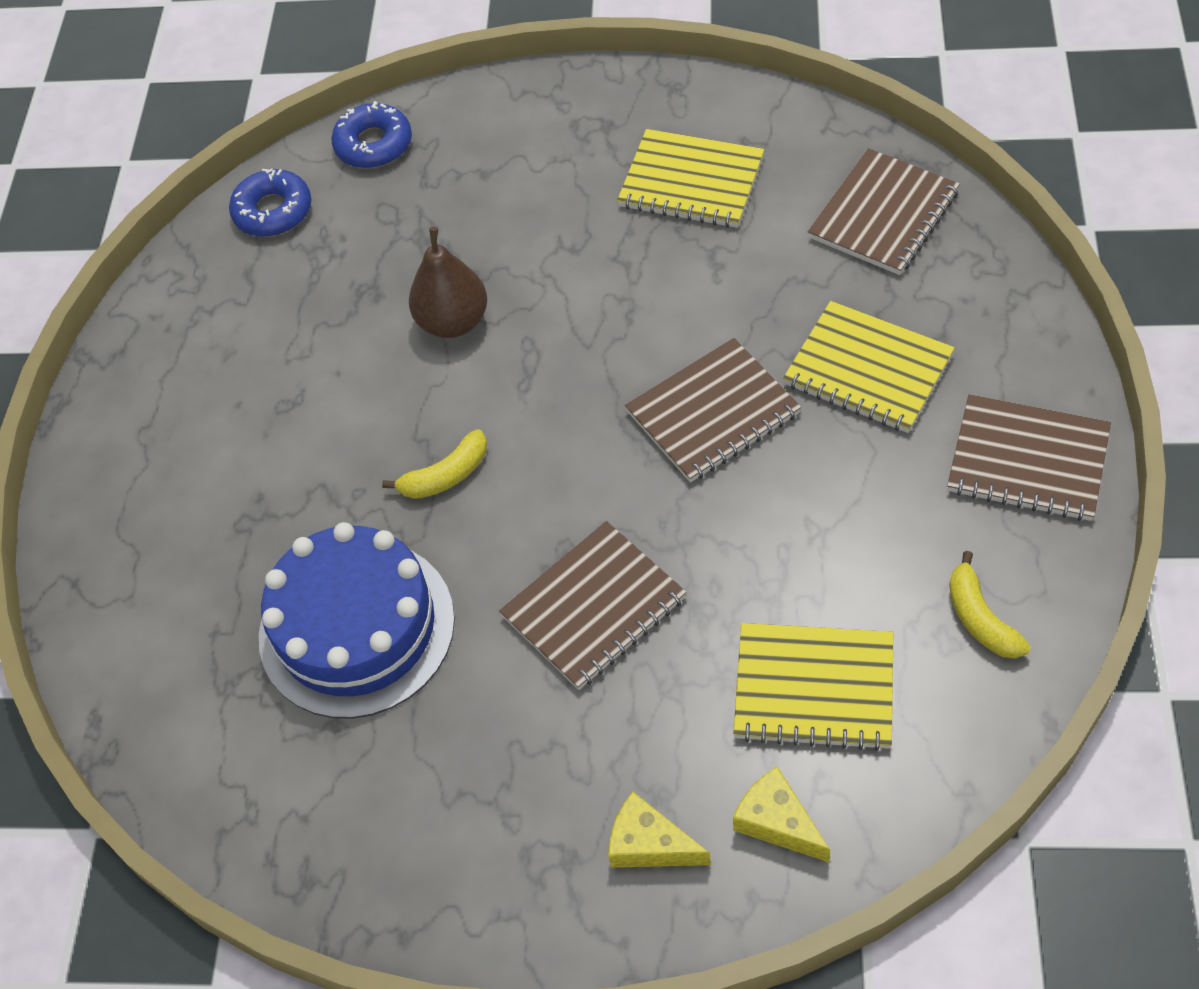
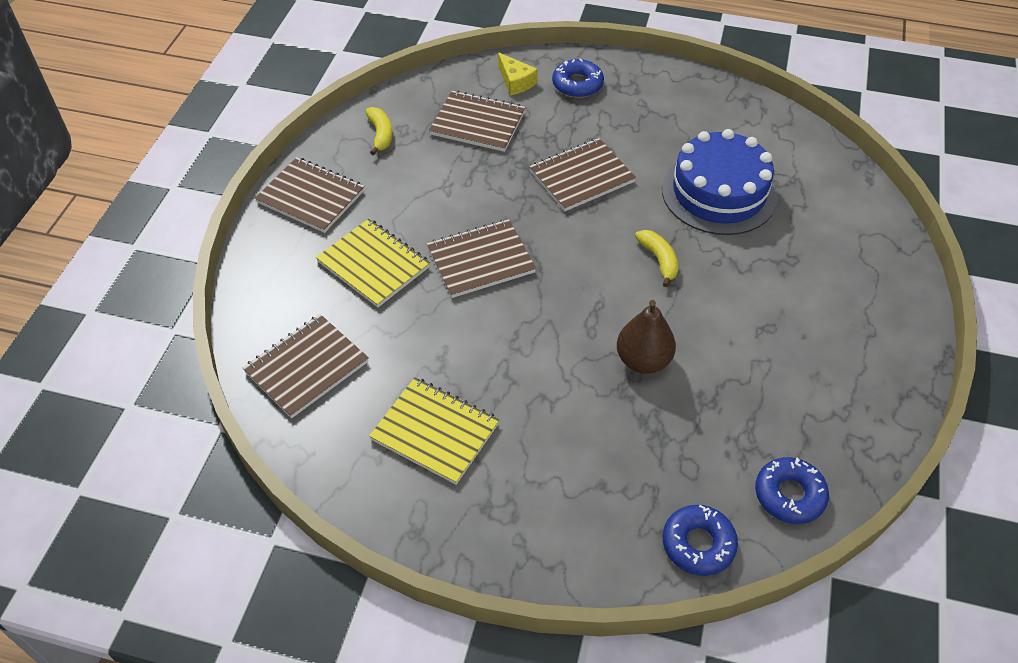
camera: 175 degrees left, 5 degrees down
yellow banana [382,429,487,499] -> yellow banana turned 90 degrees clockwise [635,230,679,287]
yellow cheese [608,792,711,868] -> blue donut [552,59,604,98]
yellow notebook [733,623,893,751] -> brown notebook [429,90,526,152]

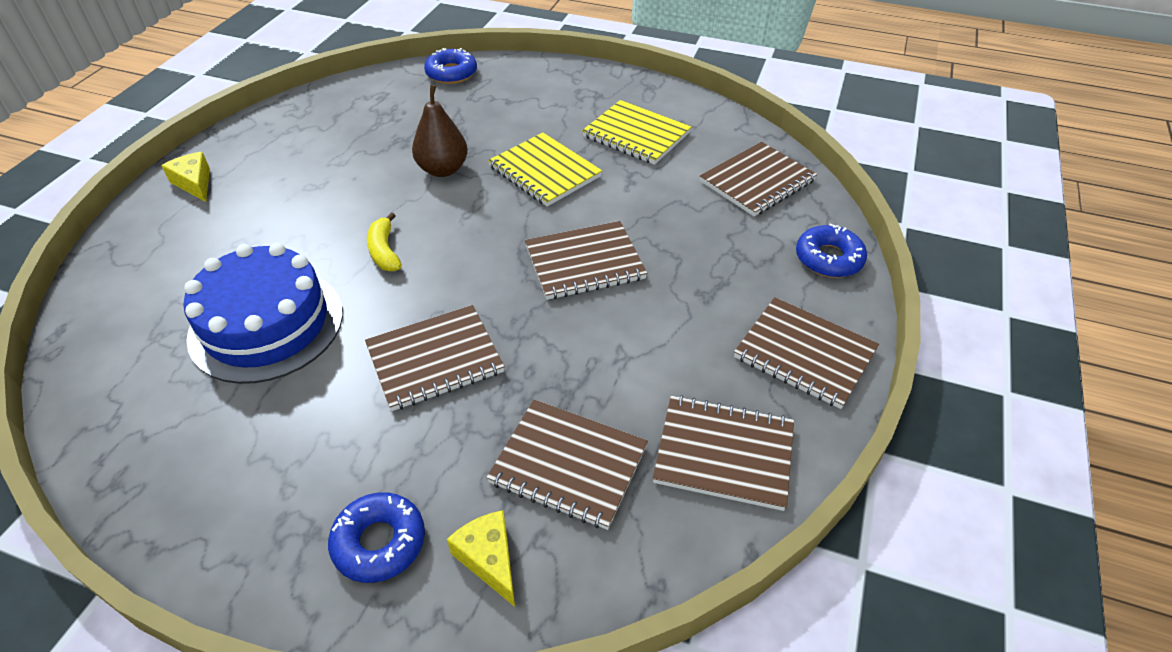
camera: 175 degrees left, 5 degrees down
yellow notebook [316,219,430,307] -> yellow notebook moved to [488,132,602,207]
yellow banana [365,107,392,155] -> brown notebook [653,395,794,511]
blue donut [755,457,829,524] -> blue donut moved to [796,223,867,278]
none -> yellow cheese [161,152,210,202]

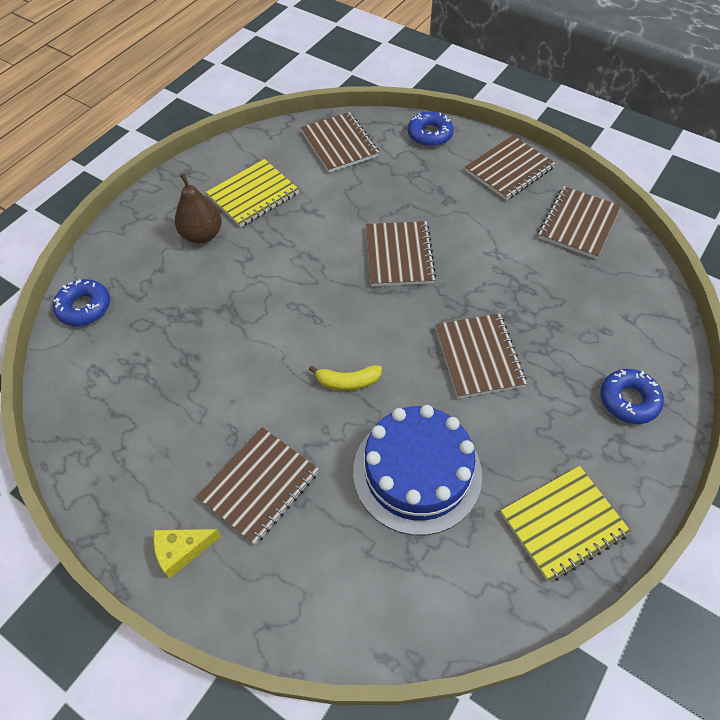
camera: 75 degrees left, 10 degrees up
brown pear [412,84,468,177] -> brown pear moved to [175,173,222,243]
yellow cheese [447,510,515,607] -> none
brown notebook [486,400,648,530] -> brown notebook moved to [196,427,319,545]
yellow notebook [488,132,602,207] -> yellow notebook moved to [501,466,631,582]

